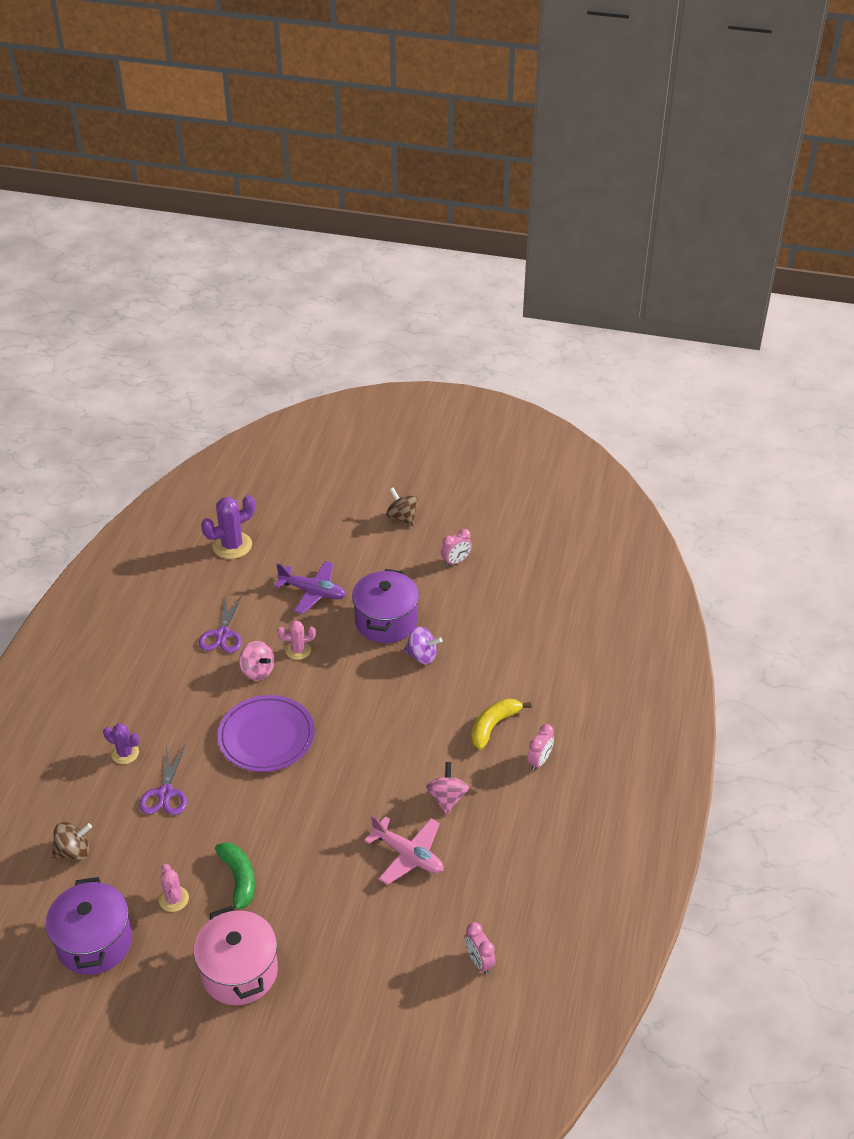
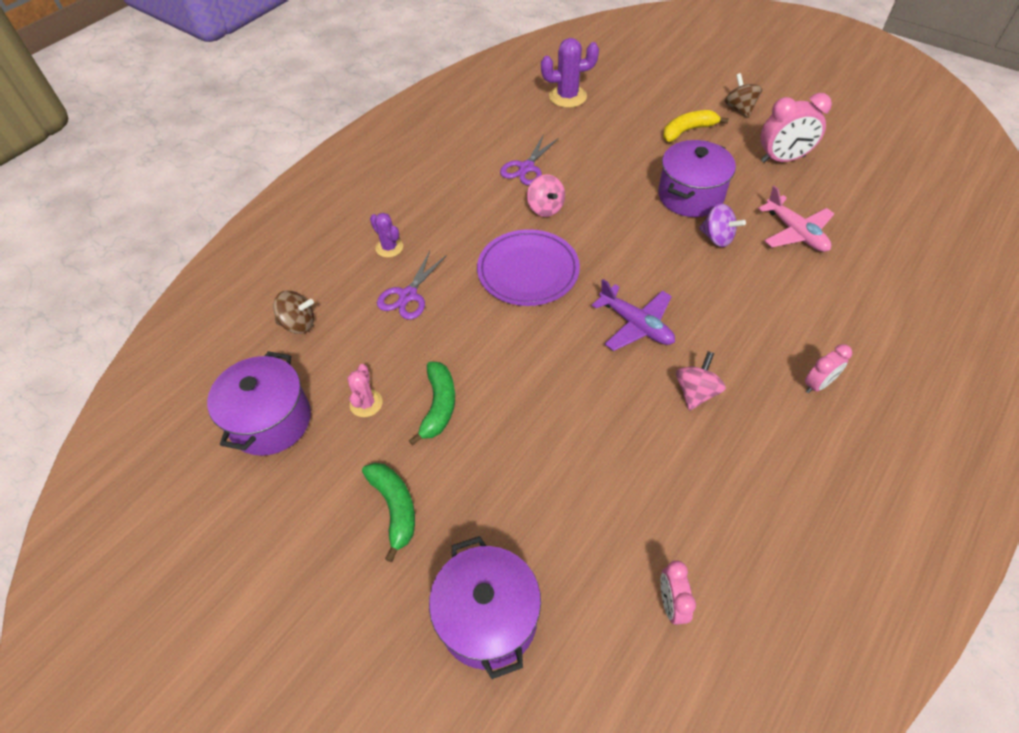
camera: 25 degrees right, 10 degrees up
pink pot [194,906,278,1005] -> green banana [362,463,415,562]
purple plane [274,561,346,614] -> purple plane moved to [592,279,675,351]
pink cactus [277,621,316,660] -> none
pink plane [364,815,443,885] -> pink plane moved to [758,186,834,252]
pink clock [441,529,472,566] -> pink clock [760,93,832,163], size x1.72
yellow banana [471,699,532,750] -> yellow banana moved to [663,110,729,142]
none -> purple pot [429,536,541,679]

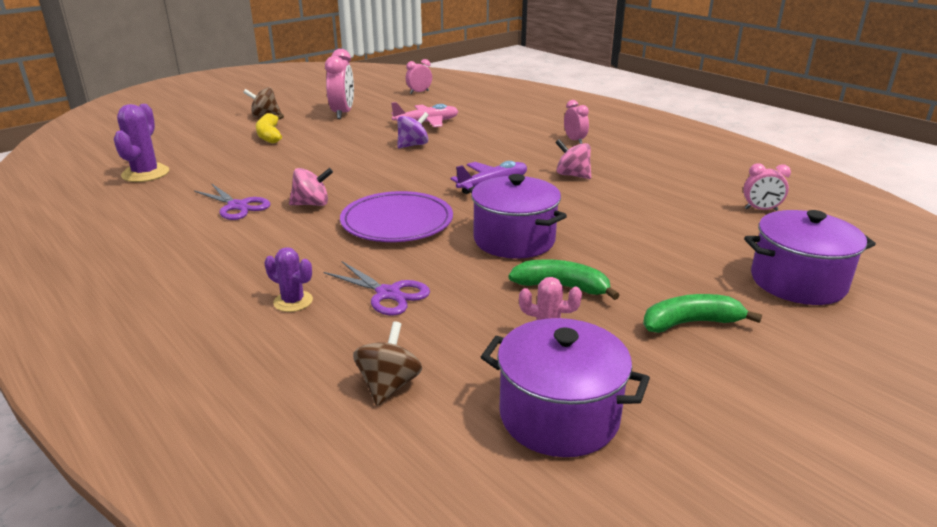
camera: 80 degrees left, 25 degrees down
purple cactus [370,213,403,258] -> purple cactus turned 60 degrees clockwise [264,247,313,312]
purple pot [658,140,736,217] -> purple pot moved to [469,174,567,259]
none -> pink clock [406,59,432,94]

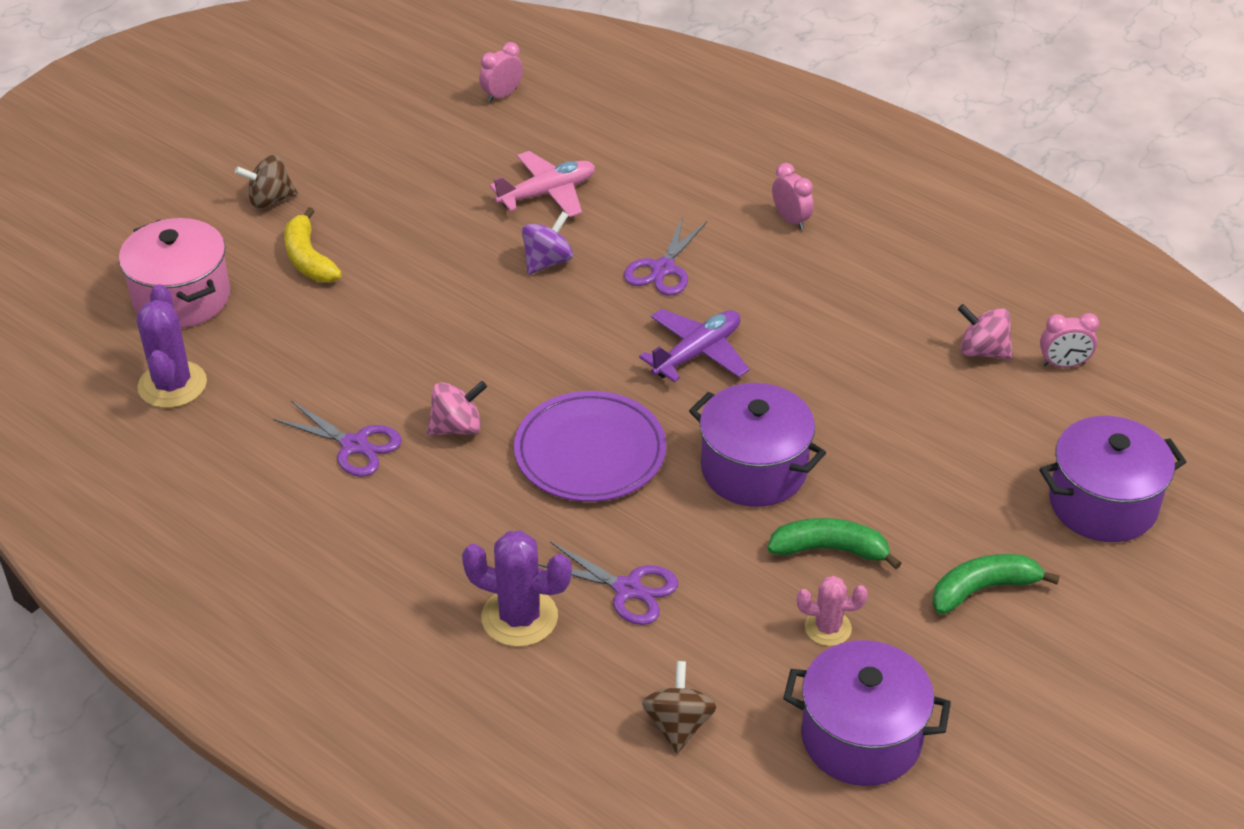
camera: 10 degrees left, 15 degrees up
purple cactus [264,247,313,312] -> purple cactus [462,530,572,647], size x1.64
pink clock [325,49,354,119] -> none
pink spinning top [555,139,591,179] -> pink spinning top moved to [958,304,1013,360]
none -> pink pot [119,218,230,328]
none -> purple scissors [624,217,707,295]

